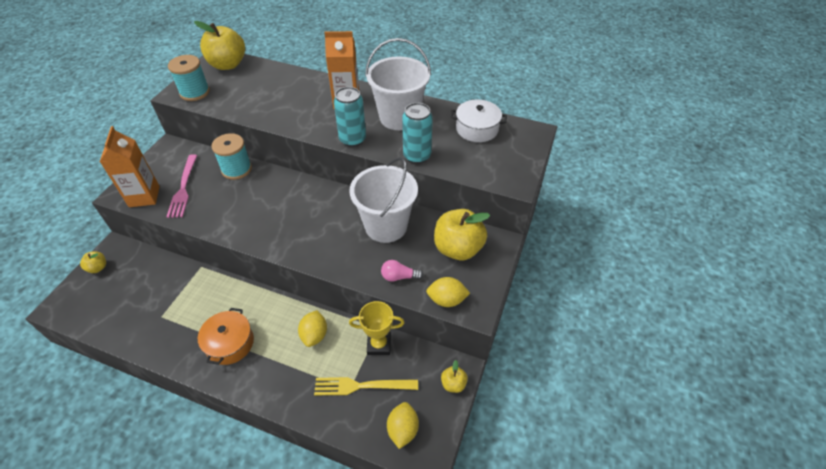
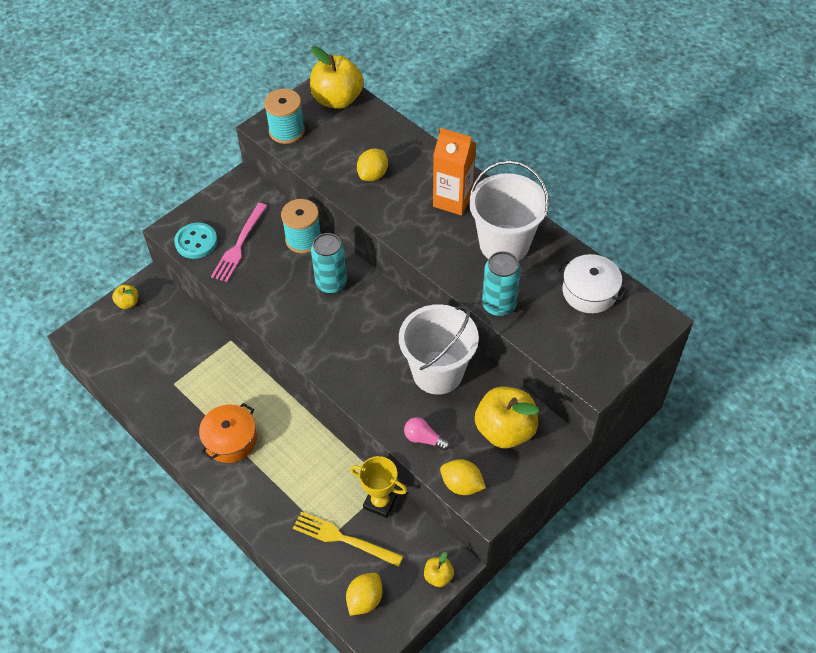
camera: 25 degrees right, 5 degrees up
orange carton [100,126,160,207] -> turquoise button [174,223,217,259]
yellow lemon [298,310,327,347] -> yellow lemon moved to [357,149,388,181]
turquoise can [334,87,366,147] -> turquoise can moved to [311,233,347,294]

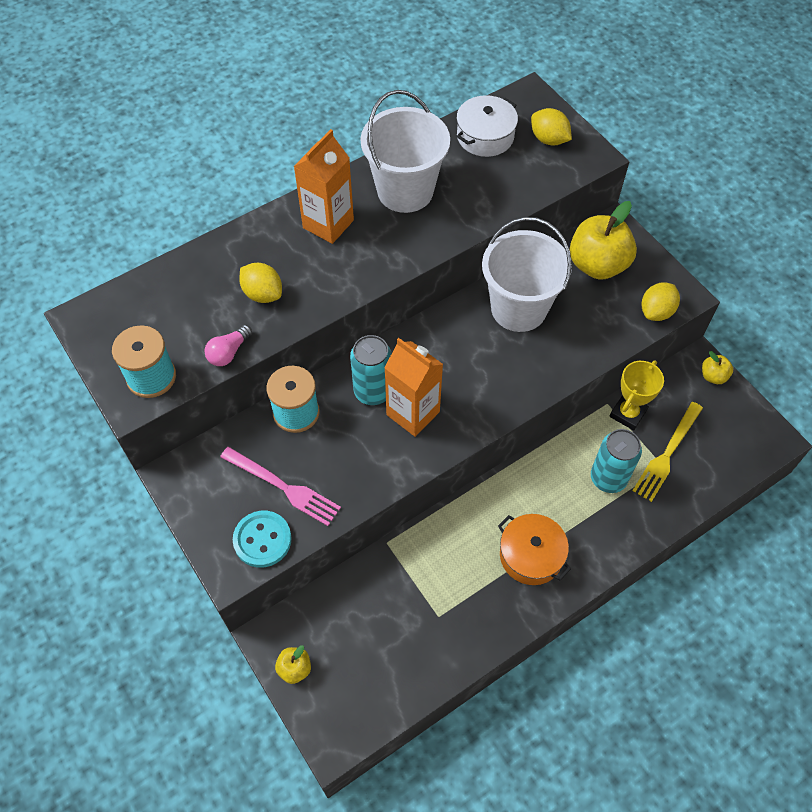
camera: 80 degrees left, 5 degrees up
yellow apple [310,46,364,109] -> none
yellow lemon [346,573,383,616] -> yellow lemon moved to [531,108,572,146]
pink light bulb [404,417,450,451] -> pink light bulb moved to [204,325,252,366]
turquoise can [482,251,521,316] -> turquoise can moved to [591,429,642,493]
none -> orange carton [384,338,443,437]

